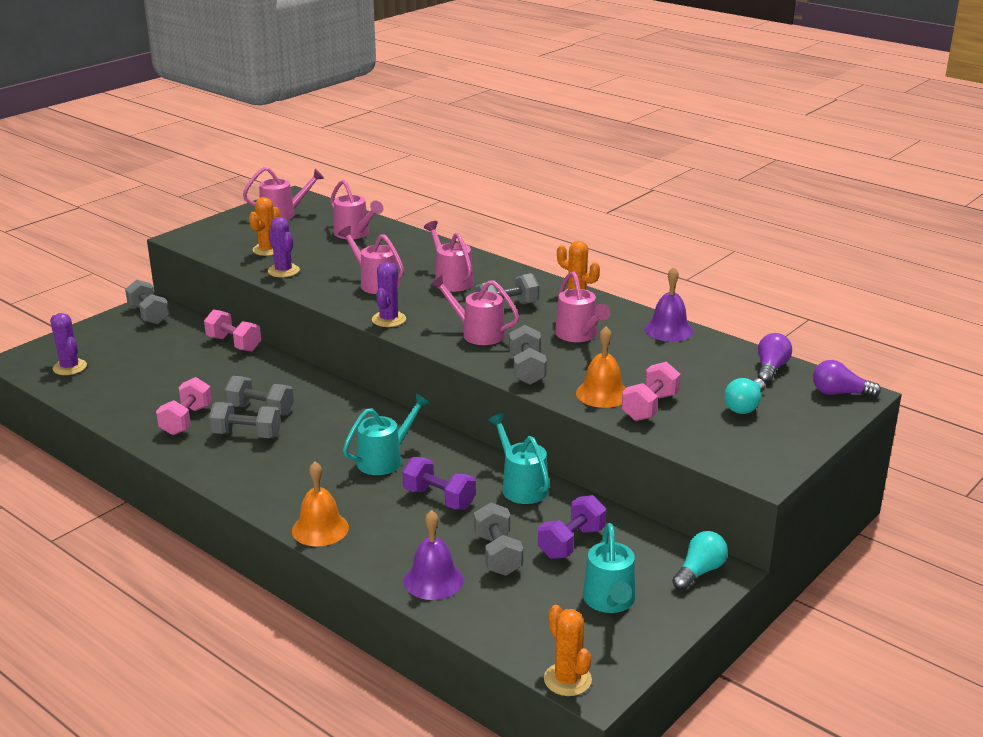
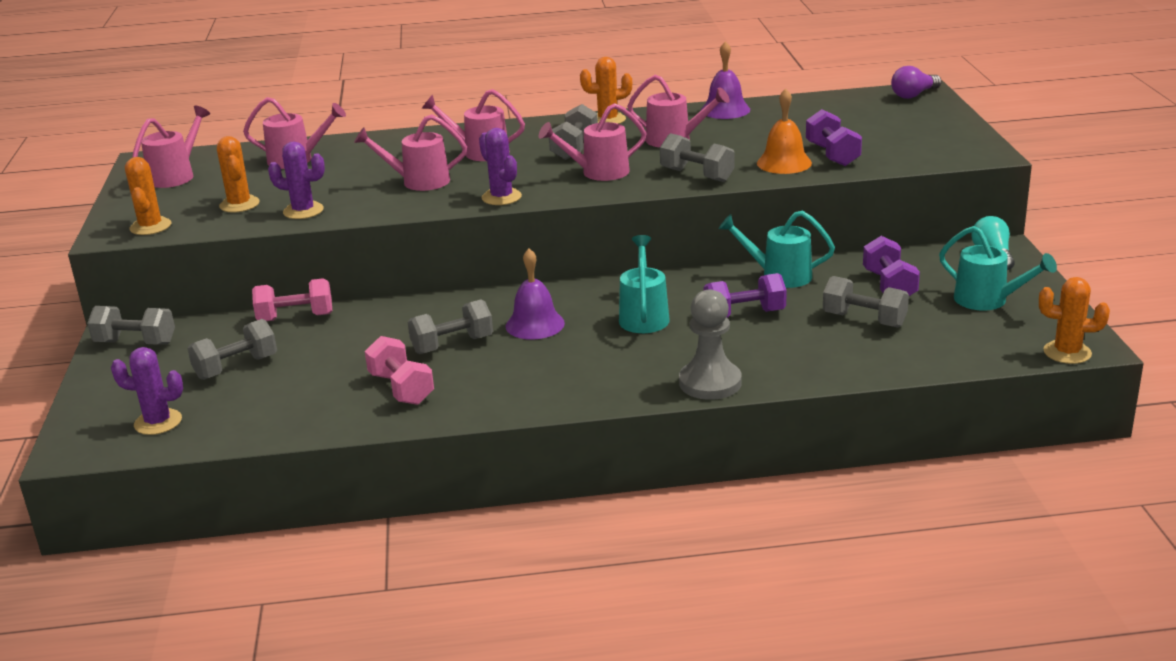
camera: 45 degrees left, 0 degrees up
grey dumbbell [209,402,281,438] -> grey dumbbell moved to [187,319,277,380]
orange bell [292,461,349,546] -> grey pawn [679,290,742,400]
purple bell [404,510,464,600] -> purple bell moved to [506,249,565,340]
pink dumbbell [622,362,681,421] -> purple dumbbell [806,109,862,166]
turquoise light bulb [724,378,765,414] -> none
purple light bulb [758,333,792,384] -> none
none -> orange cactus [125,157,171,235]

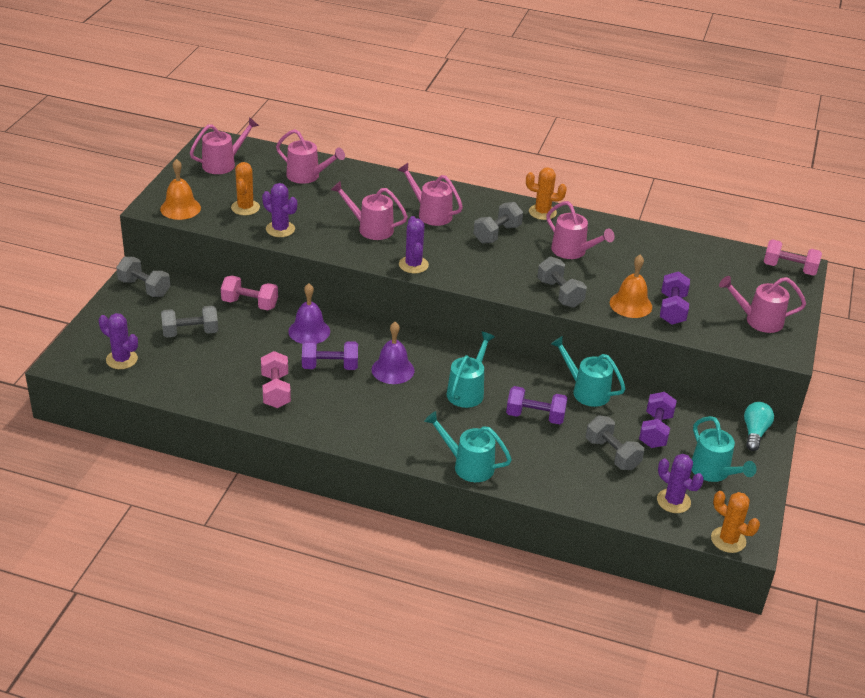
camera: 20 degrees right, 10 degrees up
orange cactus [125,157,171,235] -> orange bell [160,159,201,220]
grey dumbbell [408,299,493,354] -> purple dumbbell [302,341,358,370]
pink watering can [539,103,647,181] -> pink watering can moved to [719,276,806,333]
grey pawn [679,290,742,400] -> turquoise watering can [424,411,512,482]
purple bell [701,41,750,119] -> purple bell moved to [288,284,330,344]
purple light bulb [891,66,942,99] -> pink dumbbell [764,239,822,276]
none -> purple cactus [657,454,704,513]

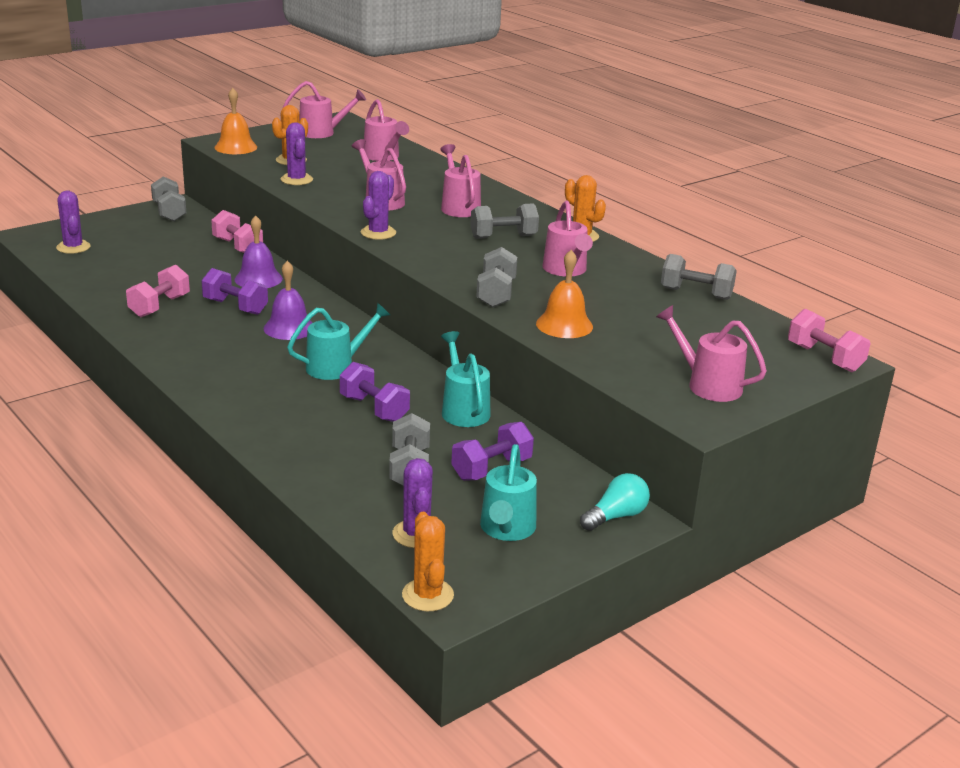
camera: 35 degrees right, 10 degrees down
grey dumbbell [161,306,218,338] -> grey dumbbell moved to [661,254,737,300]
turquoise watering can [424,411,512,482] -> none
purple dumbbell [660,271,690,325] -> none

